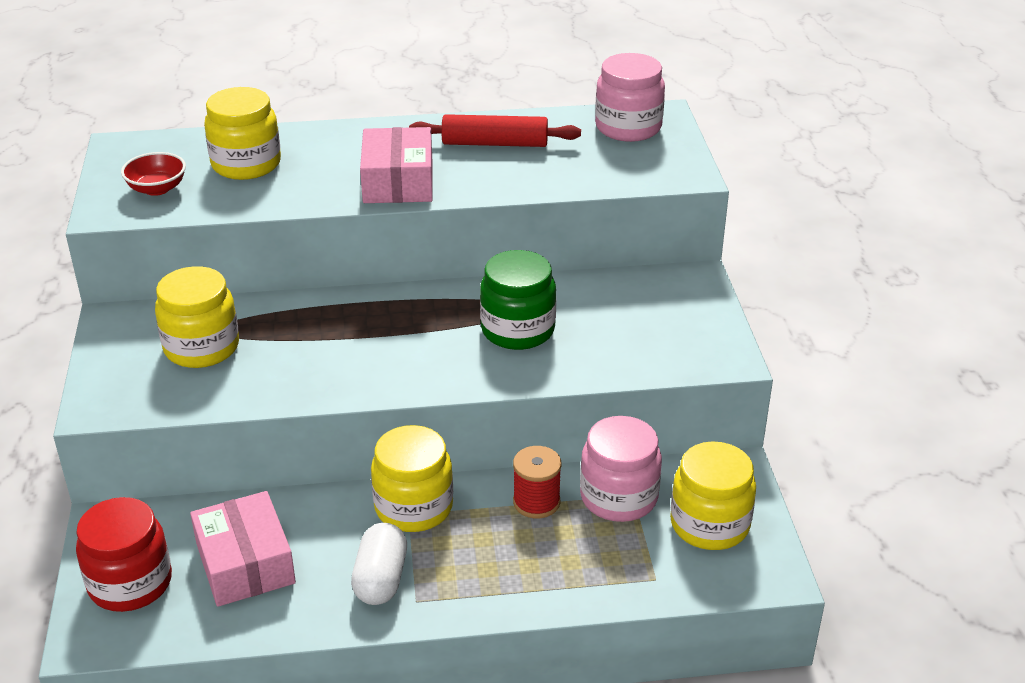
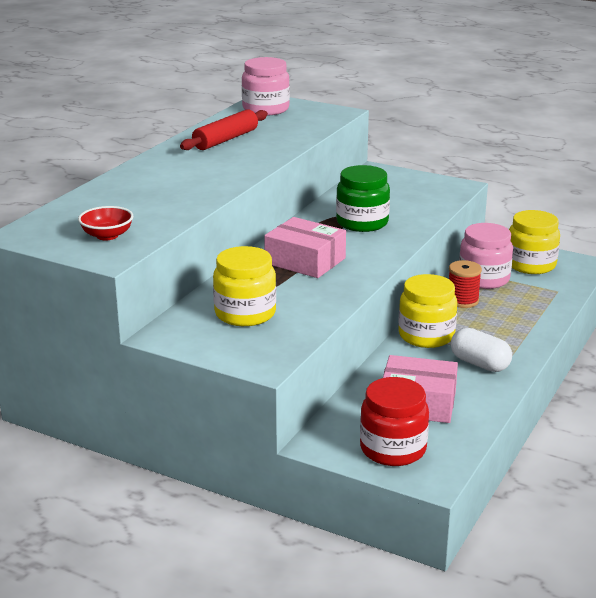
camera: 55 degrees left, 10 degrees down
yellow jar [204,87,281,180] -> none
pink box [360,127,433,203] -> pink box moved to [264,217,346,278]

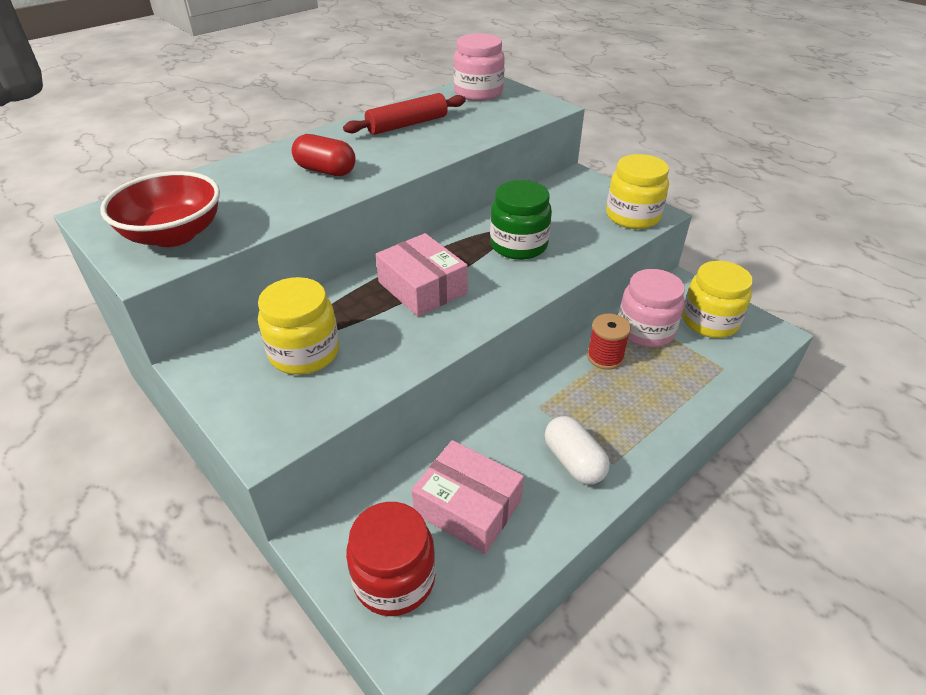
camera: 20 degrees right, 15 degrees up
red bowl [78,206,134,240] -> red bowl [100,171,220,247], size x1.77
yellow jar [398,274,457,348] -> yellow jar moved to [606,154,669,229]
none -> red capsule [292,134,356,176]

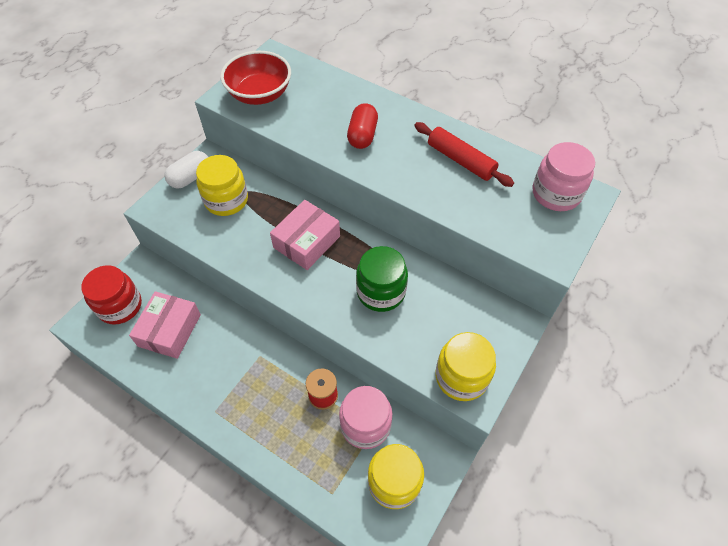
camera: 75 degrees right, 15 degrees up
white capsule [545,416,610,485] -> white capsule moved to [164,151,208,189]

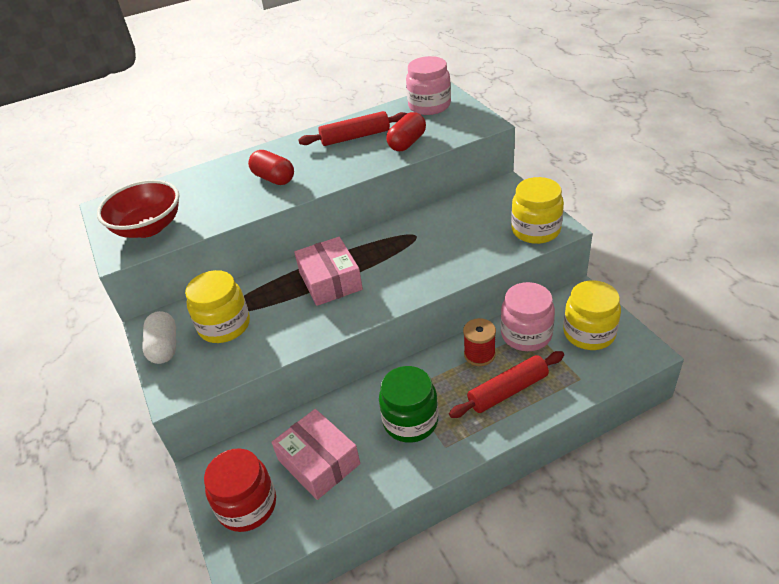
camera: 55 degrees left, 15 degrees down
green jar [356,246,408,312] -> green jar moved to [379,366,438,443]
none -> red capsule [386,112,426,151]
none -> red rolling pin [449,351,564,418]

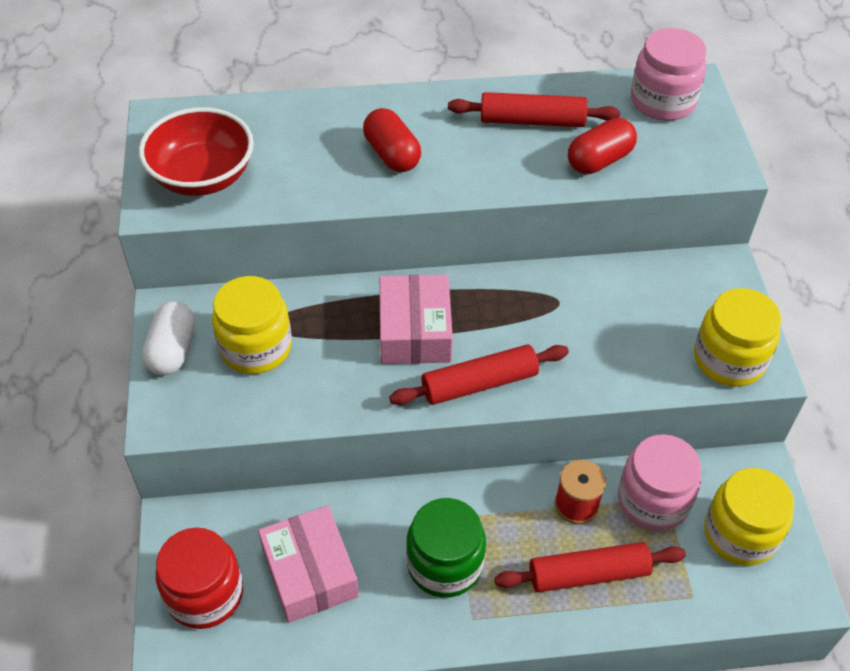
camera: 15 degrees right, 10 degrees up
none -> red rolling pin [389,345,569,405]

